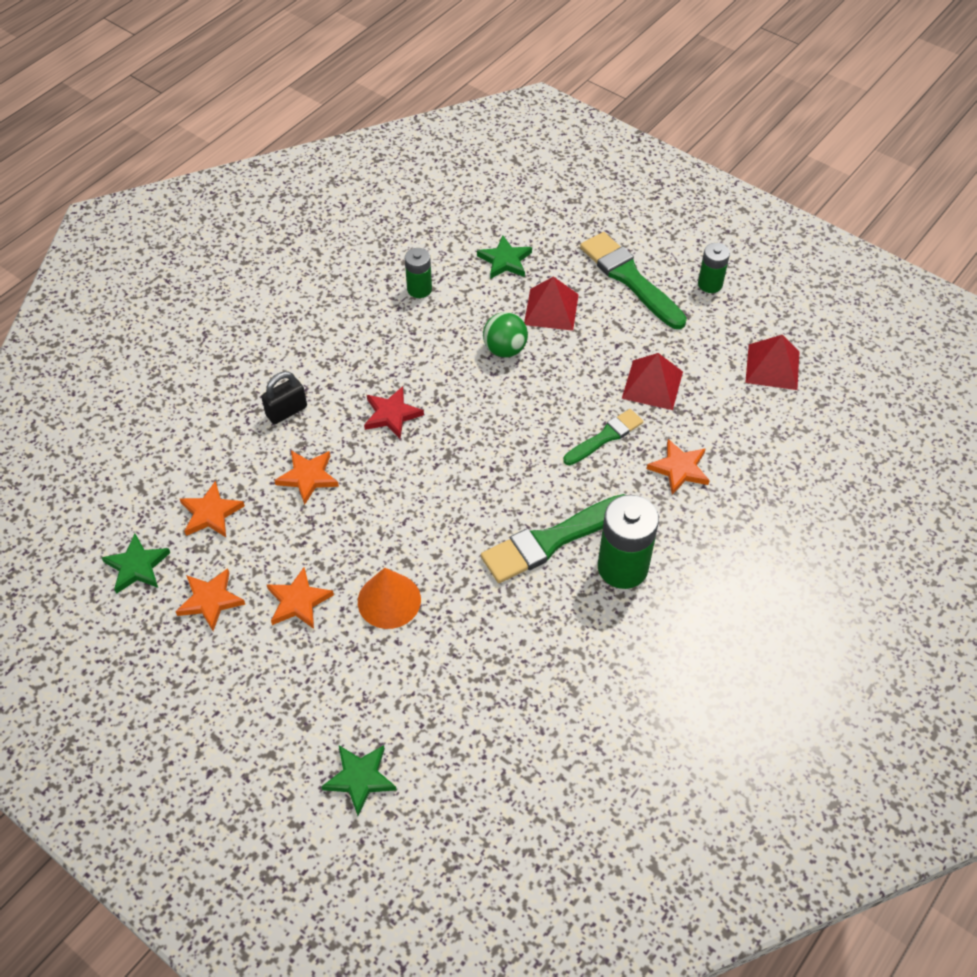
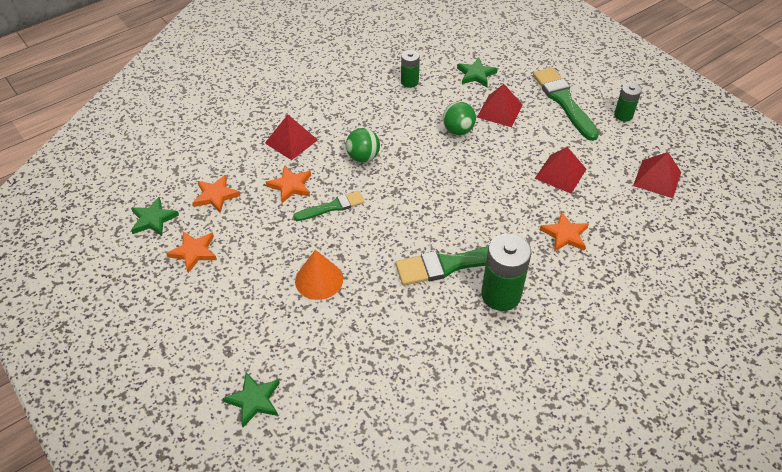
camera: 15 degrees right, 5 degrees down
black padlock [261,372,307,424] -> red pyramid [265,115,318,160]
orange star [266,567,334,629] -> none
red star [364,386,424,439] -> green ball [346,128,380,163]
green brush [564,409,643,465] -> green brush moved to [293,191,364,221]

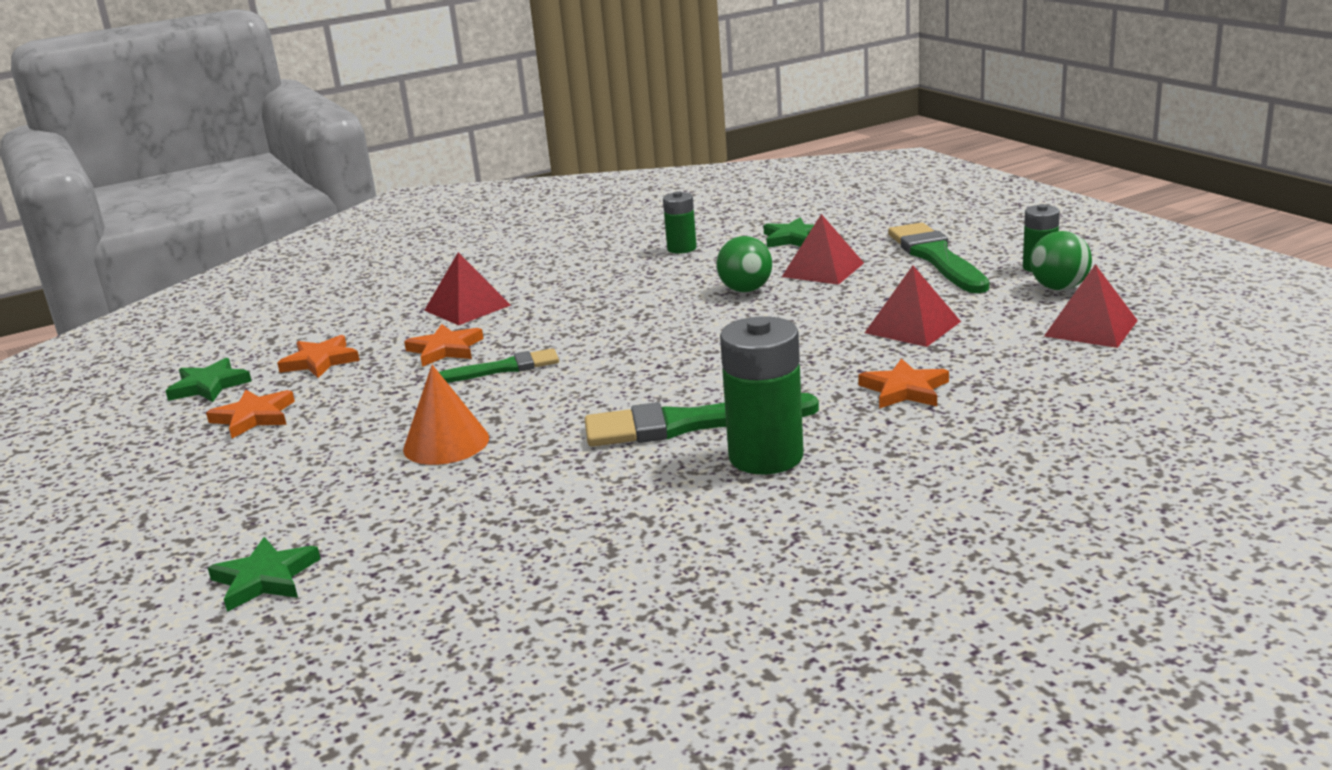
camera: 10 degrees right, 25 degrees down
green ball [346,128,380,163] -> green ball moved to [1030,231,1092,290]

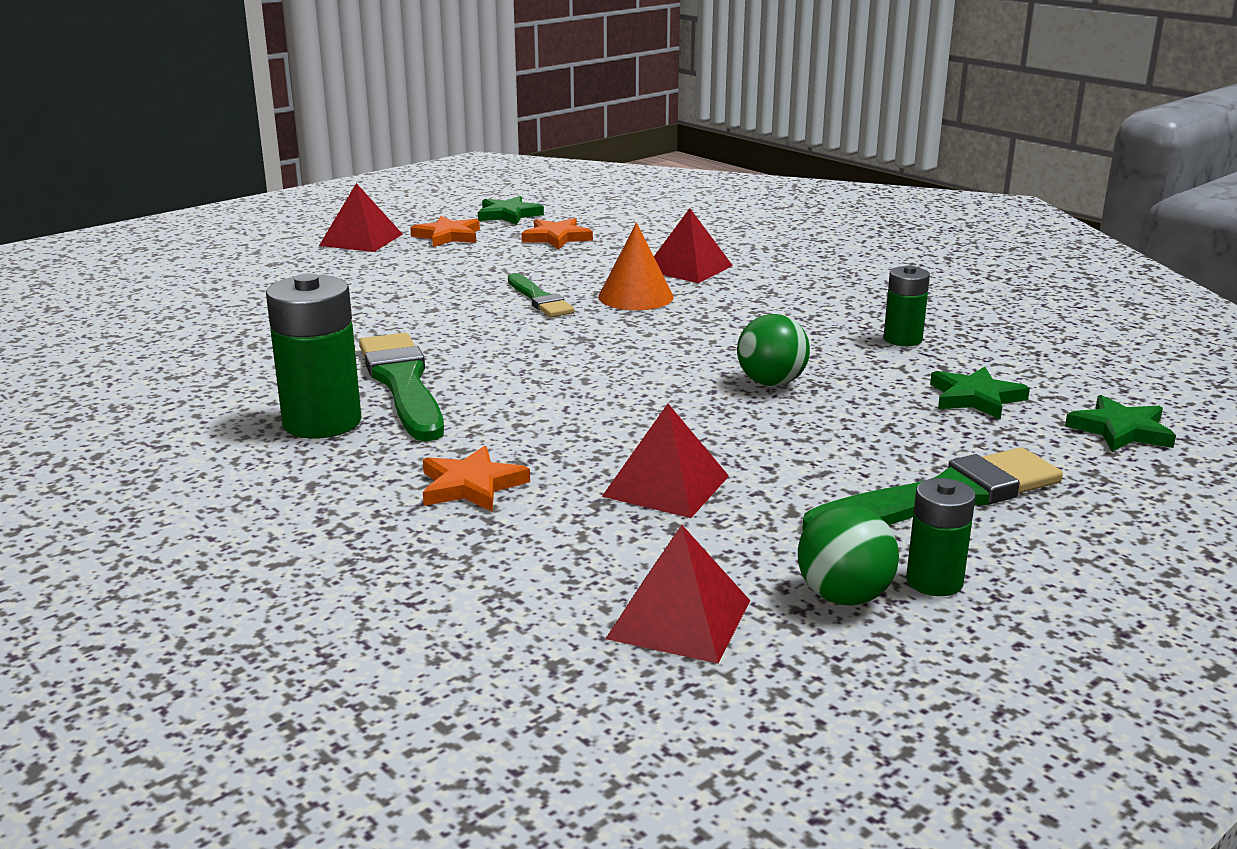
camera: 75 degrees right, 0 degrees up
green star [208,537,320,612] -> green star moved to [1065,395,1176,452]
orange cone [403,365,489,465] -> orange cone moved to [598,223,674,310]
orange star [404,324,484,367] -> none
red pyramid [782,214,864,285] -> red pyramid moved to [319,183,403,252]

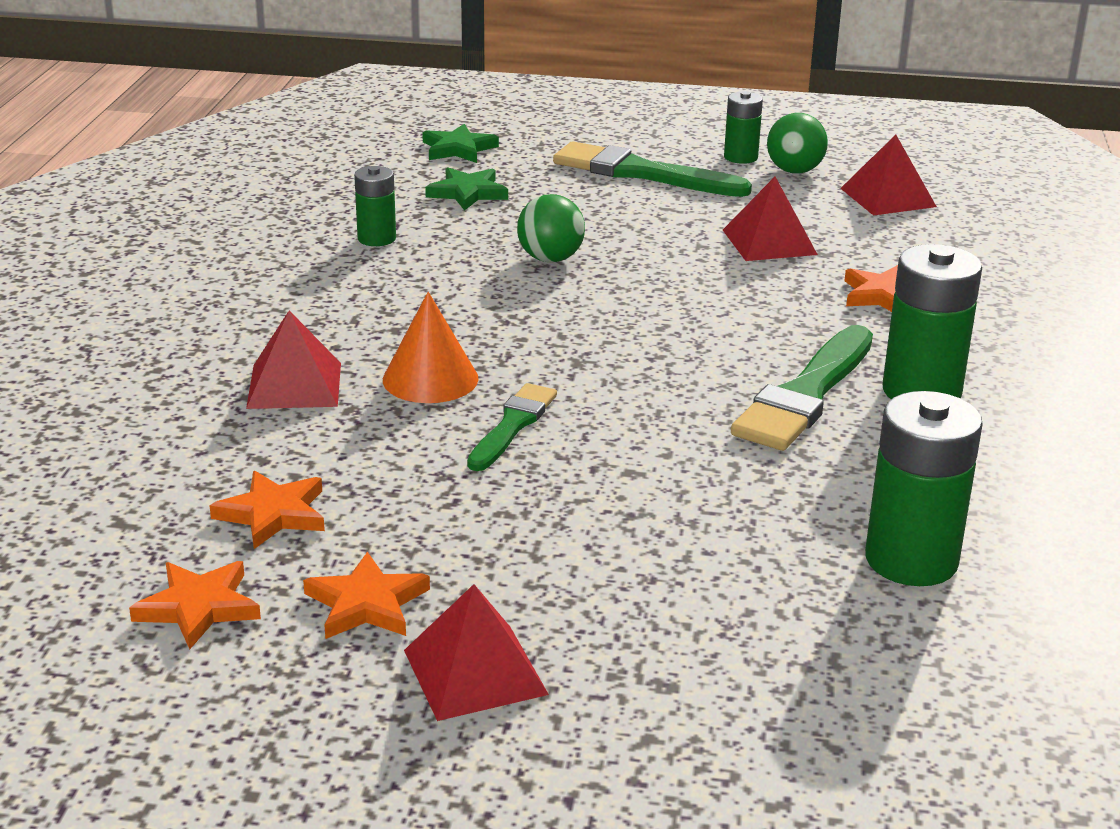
camera: 130 degrees left, 5 degrees up
green star [478,196,544,225] -> orange star [129,561,261,649]
none -> green battery [865,391,983,586]

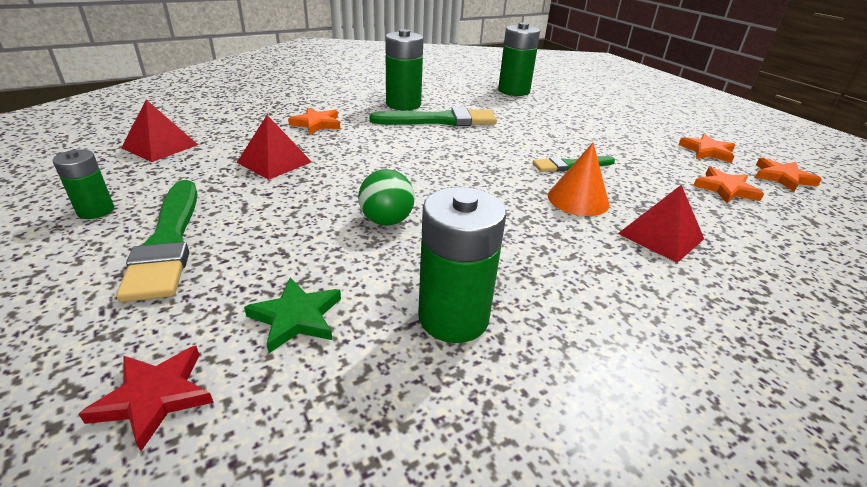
camera: 130 degrees left, 5 degrees up
green battery [354,166,396,246] -> green battery [418,187,506,343], size x1.74
red pyramid [404,584,549,721] -> none
green star [422,124,499,163] -> red star [79,346,214,451]
green ball [767,113,828,174] -> none

